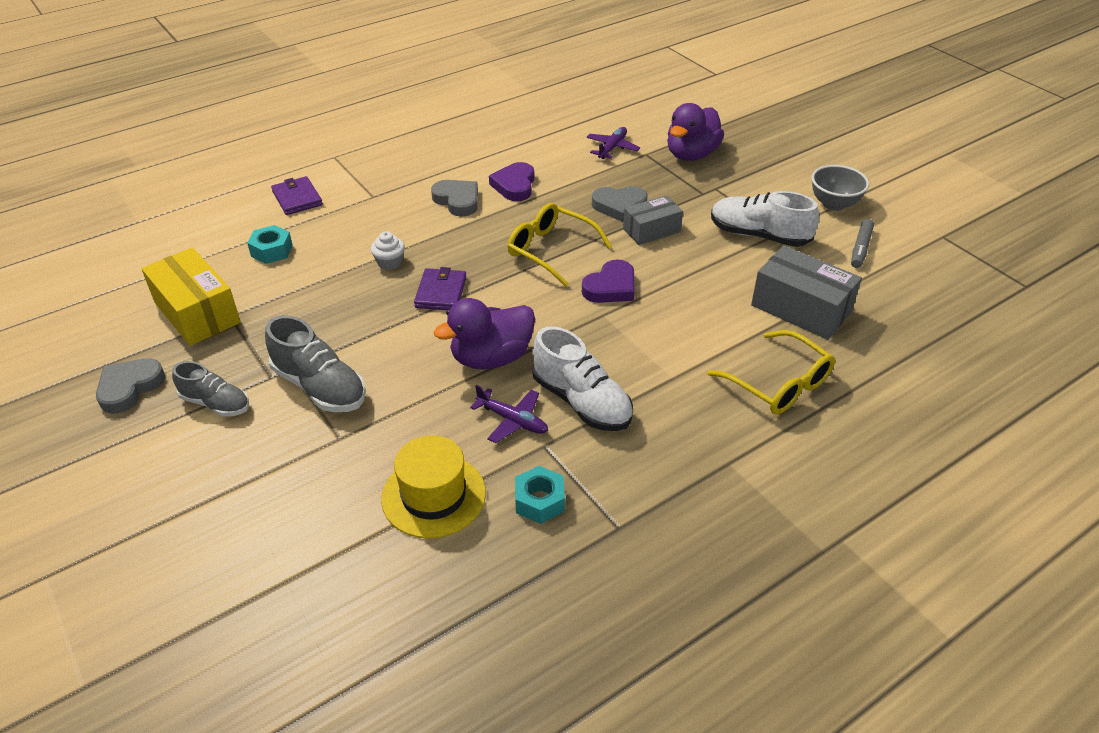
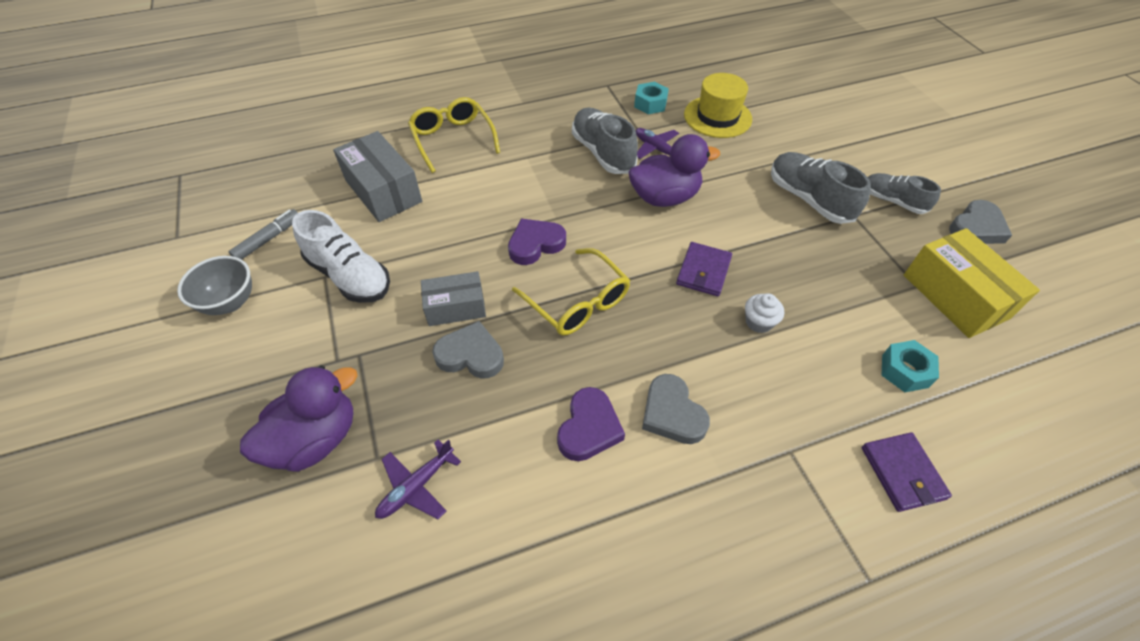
camera: 165 degrees left, 10 degrees up
white shoe [532,326,633,431] -> grey shoe [572,108,638,174]

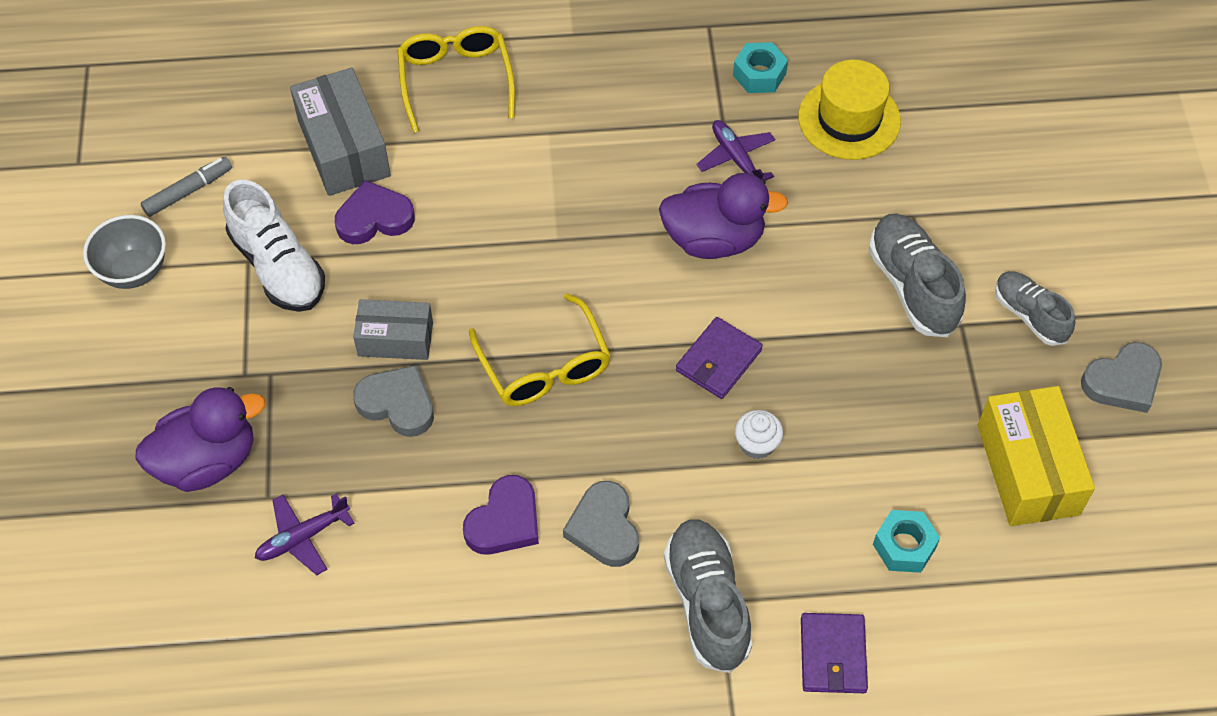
camera: 15 degrees right, 5 degrees up
purple heart [508,219,566,265] -> purple heart moved to [335,180,415,244]
grey shoe [572,108,638,174] -> grey shoe moved to [664,519,753,673]

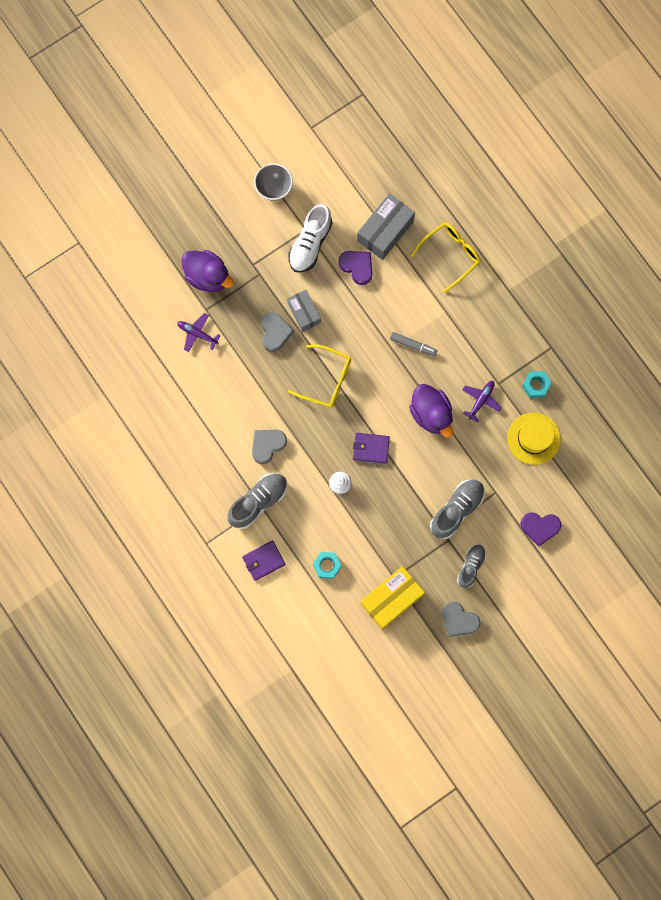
camera: 60 degrees right, 20 degrees up
grey marker [140,157,232,217] -> grey marker moved to [390,332,437,357]
purple heart [463,475,539,555] -> purple heart moved to [520,512,561,547]
yellow glasses [469,293,611,406] -> yellow glasses turned 105 degrees counterclockwise [288,345,351,408]

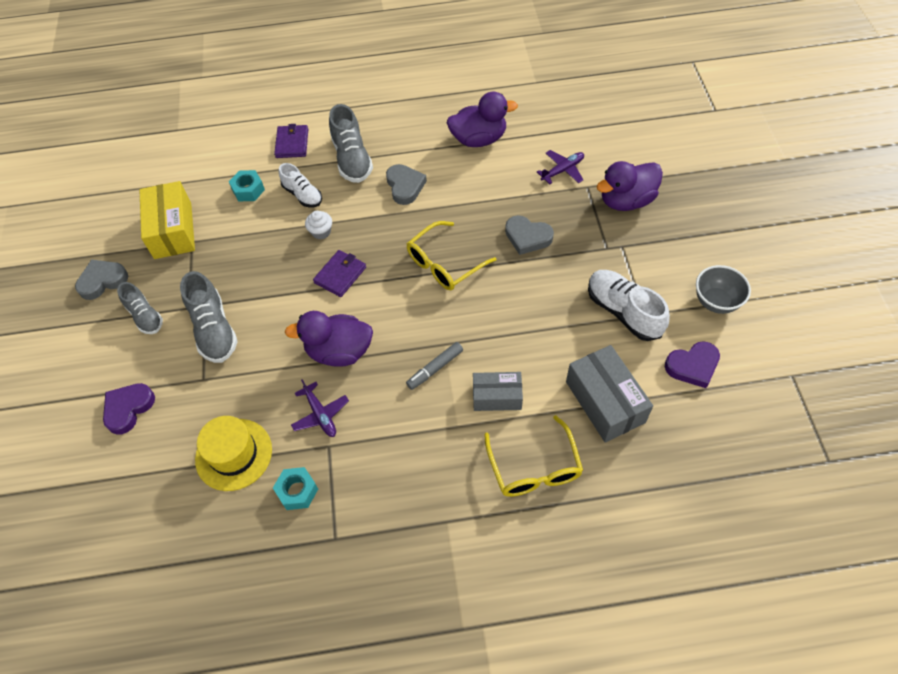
camera: 120 degrees right, 20 degrees down
grey box [287,290,321,332] -> grey box moved to [473,372,523,411]
purple heart [339,251,372,285] -> purple heart moved to [665,341,720,388]
none -> white shoe [279,163,322,207]
none -> purple duck [447,92,518,147]

